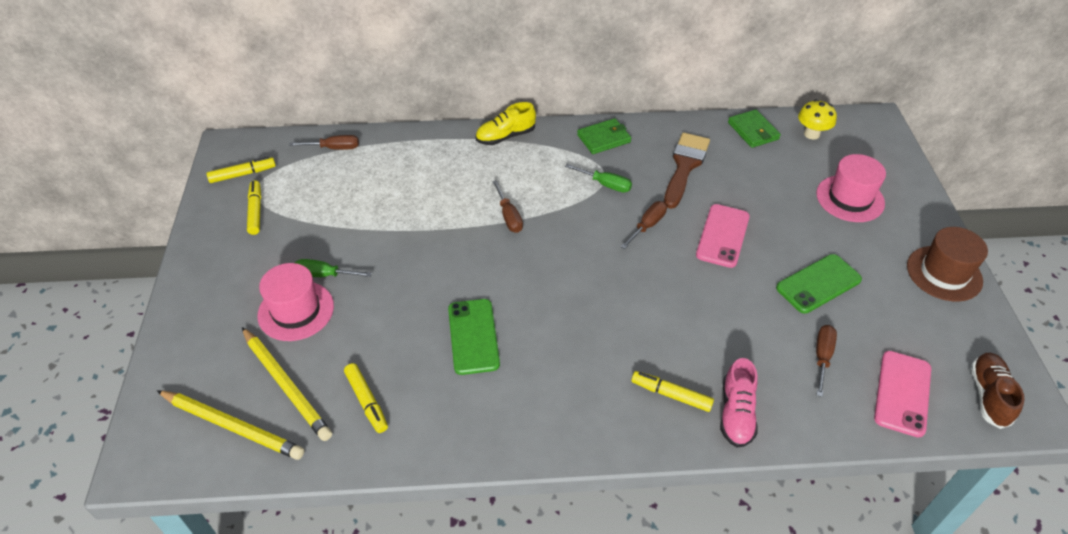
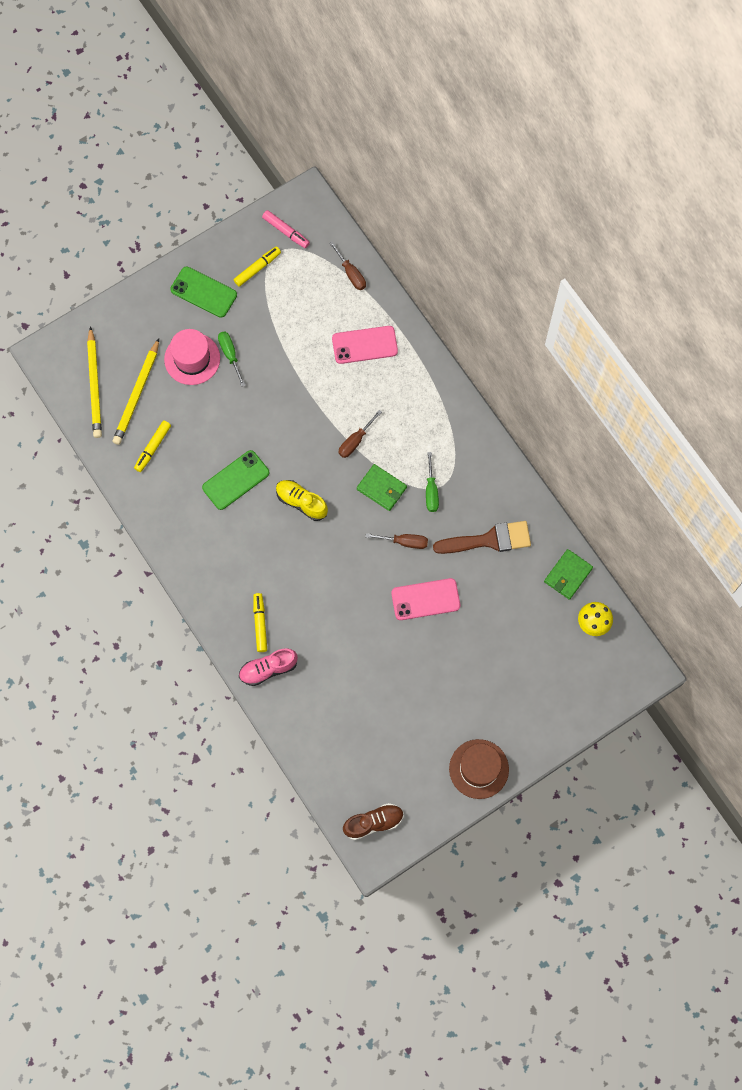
camera: 60 degrees right, 25 degrees up
yellow marker [206,157,276,183] -> pink marker [262,210,310,248]
yellow shoe [476,102,536,145] -> yellow shoe moved to [276,480,328,521]
green wallet [577,118,631,154] -> green wallet moved to [357,464,407,511]
green phone [776,254,862,314] -> green phone moved to [170,267,237,318]
pink hat [816,154,886,222] -> none
brown screwdriver [816,325,837,397] -> none
pink phone [874,351,931,437] -> pink phone moved to [332,326,398,364]

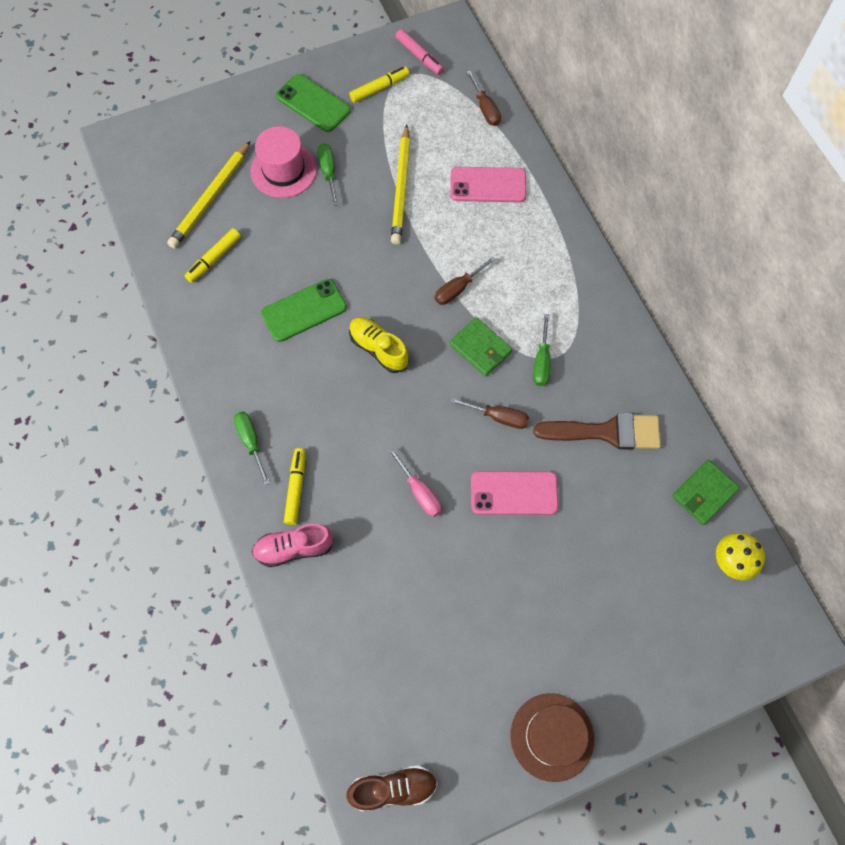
camera: 10 degrees right, 5 degrees down
yellow pencil [87,326,102,438] -> yellow pencil moved to [391,124,410,245]
none -> green screwdriver [234,411,270,485]
none -> pink screwdriver [388,448,441,517]

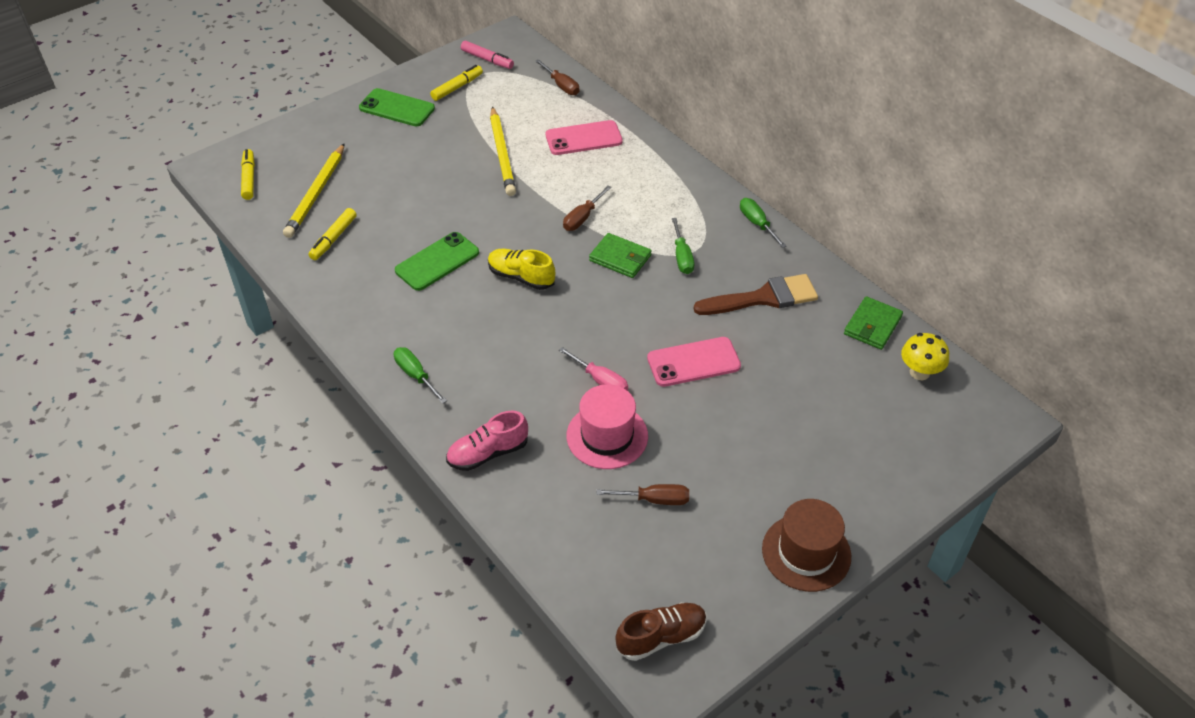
camera: 15 degrees left, 20 degrees down
pink hat [250,126,317,198] -> pink hat moved to [566,384,648,469]
yellow marker [284,448,306,525] -> yellow marker moved to [241,149,255,200]
green screwdriver [317,143,338,206] -> green screwdriver moved to [740,198,787,248]
brown screwdriver [450,398,529,429] -> brown screwdriver moved to [596,484,689,505]

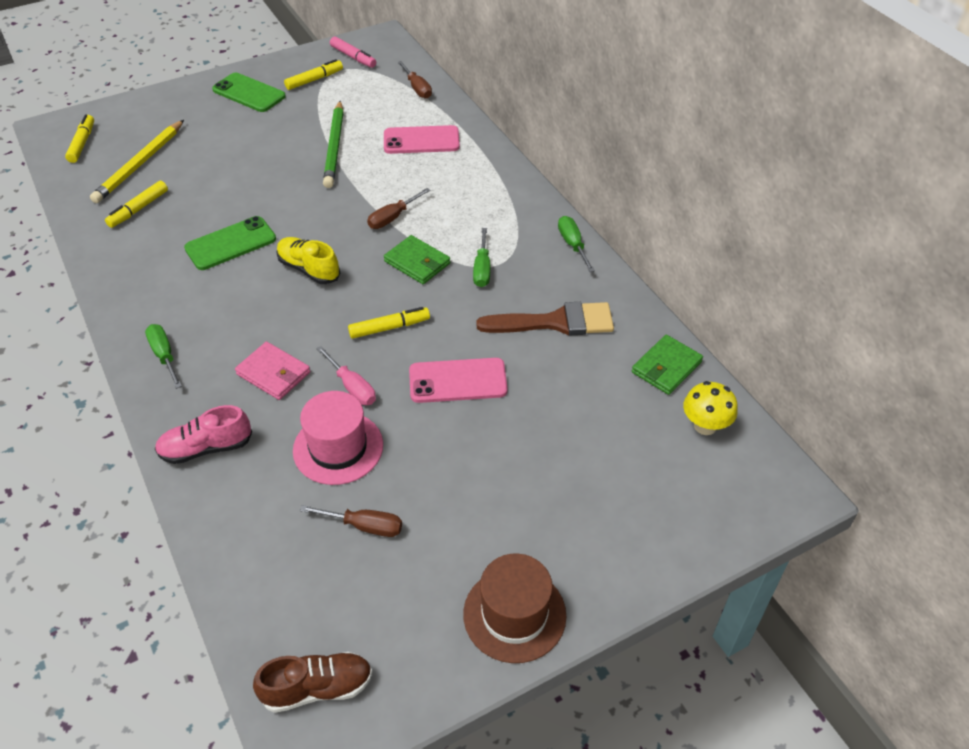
camera: 10 degrees right, 0 degrees up
yellow pencil [490,107,516,196] -> green pencil [323,101,344,188]
none -> pink wallet [235,342,310,400]
none -> yellow marker [348,307,430,339]

